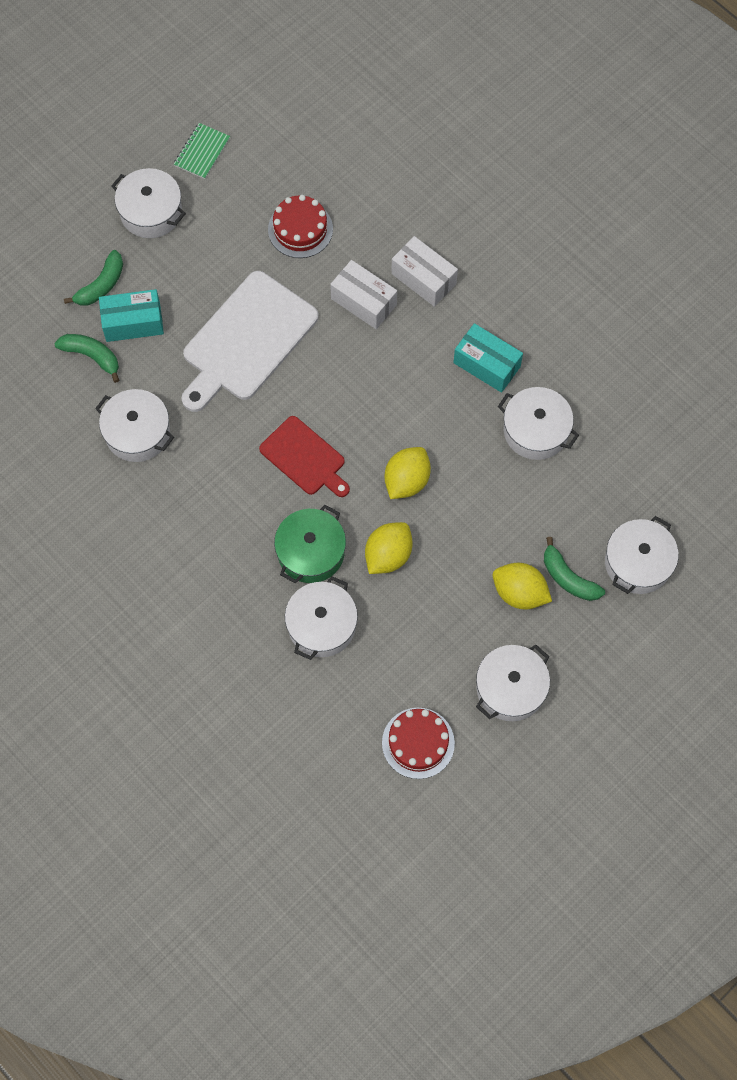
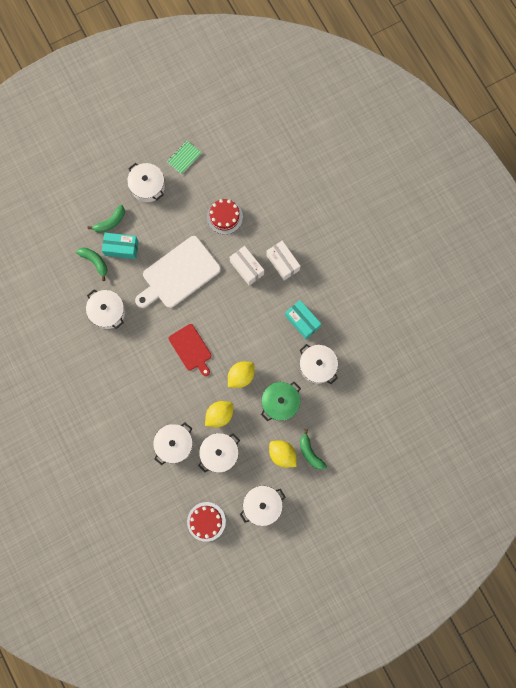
camera: 15 degrees right, 10 degrees up
green pot [274,505,346,583] -> green pot moved to [261,382,301,421]
white pot [605,516,679,594] -> white pot moved to [198,433,240,473]

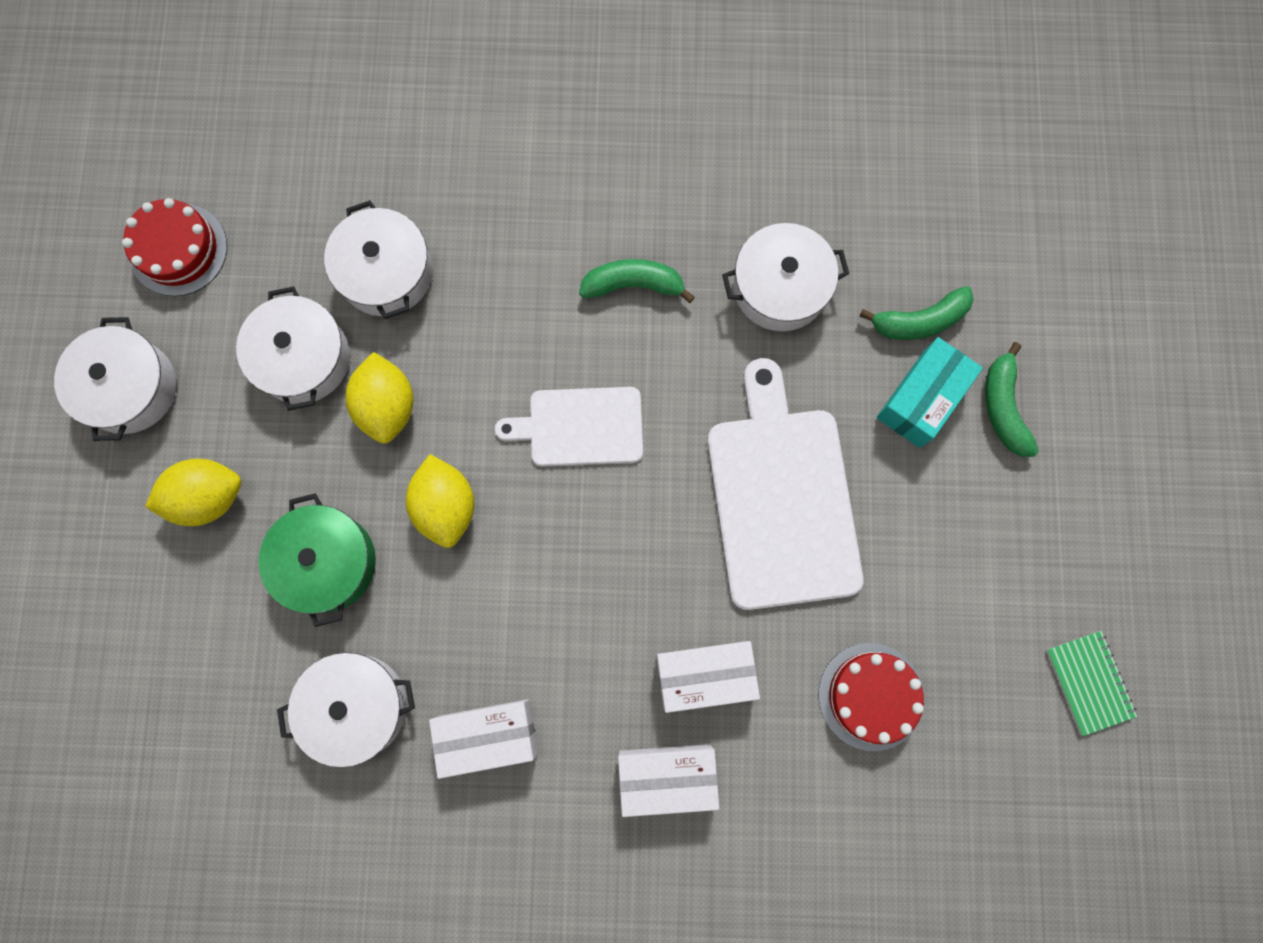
camera: 120 degrees right, 0 degrees up
white pot [127,163,165,202] -> none
red cutting board [169,324,212,376] -> white cutting board [495,387,643,467]
turquoise box [285,300,321,339] -> white box [429,699,538,779]
green banana [300,429,327,470] -> green banana moved to [579,259,695,303]

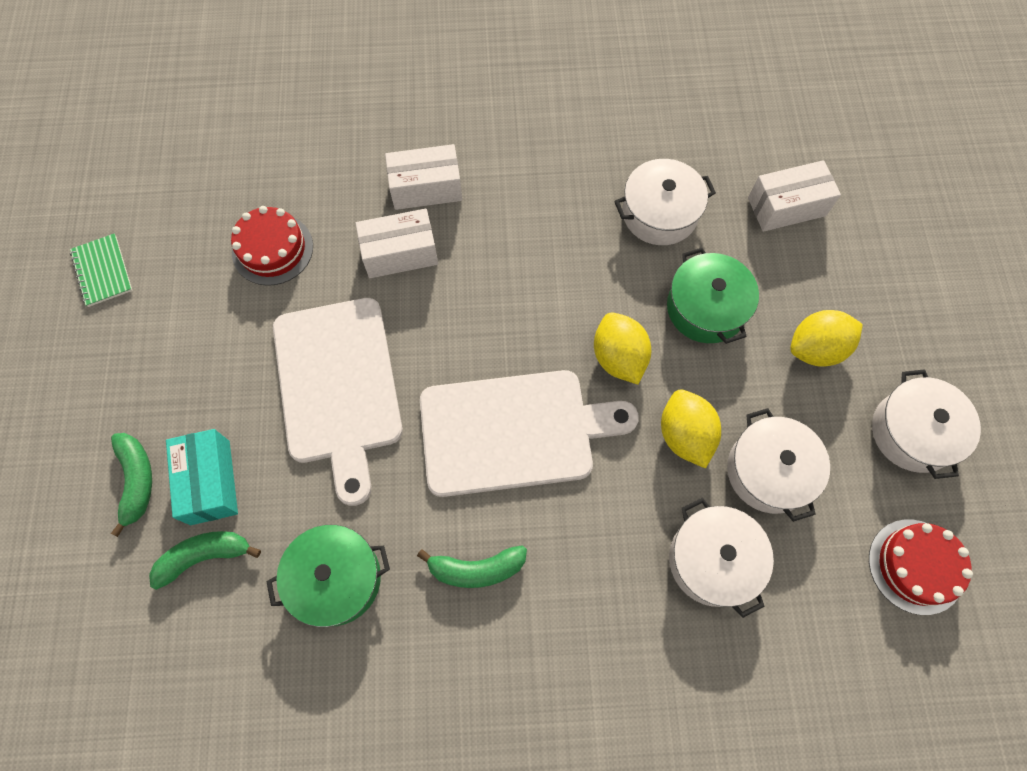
camera: 175 degrees right, 10 degrees down
white box [429,699,538,779] -> white box moved to [748,160,841,232]
white cutting board [495,387,643,467] -> white cutting board [420,370,639,497], size x1.68
white pot [722,223,849,331] -> green pot [266,525,390,627]
turquoise box [877,337,983,448] -> turquoise box turned 45 degrees counterclockwise [166,429,238,525]

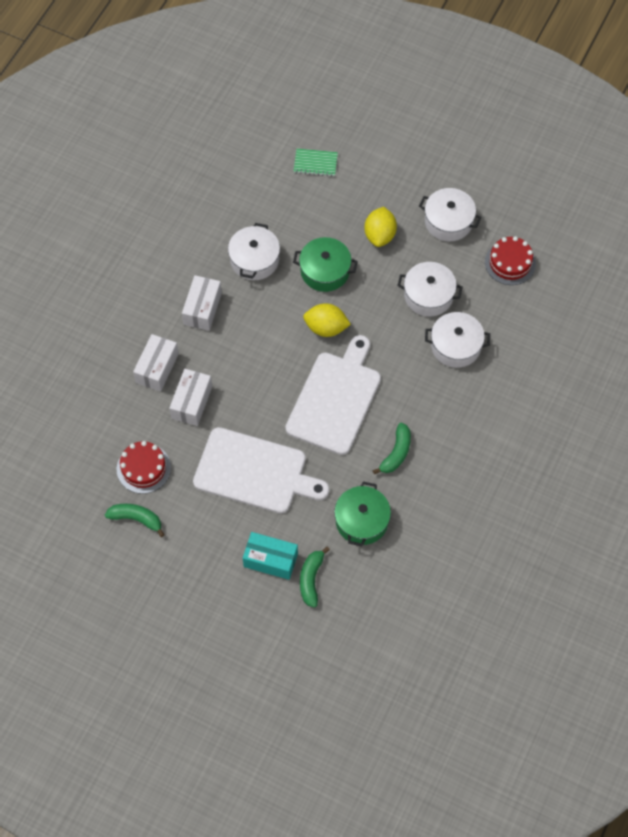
camera: 60 degrees left, 5 degrees down
green notebook [70,234,133,307] -> green notebook moved to [294,149,338,177]
green banana [111,433,152,537] -> green banana moved to [105,504,165,537]
yellow lemon [661,389,721,468] -> none
white box [748,160,841,232] -> white box moved to [182,275,222,331]

